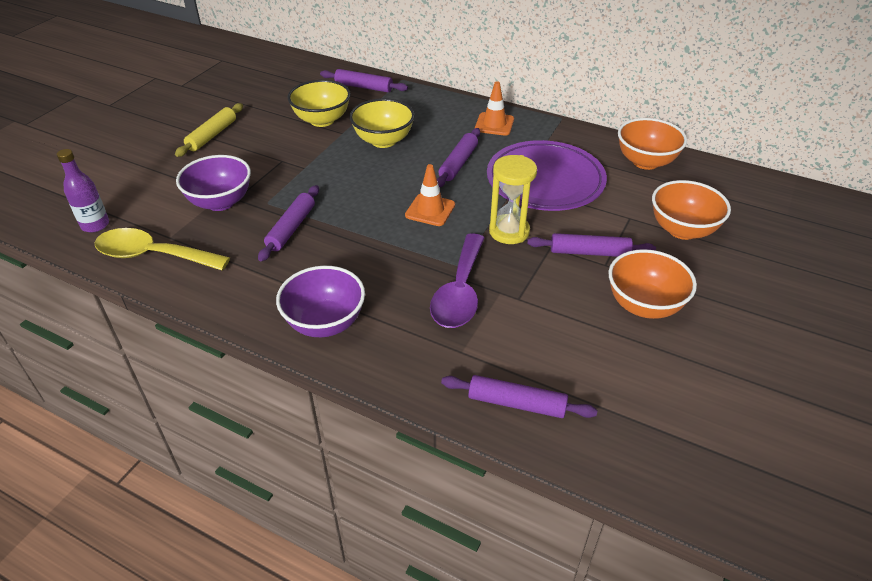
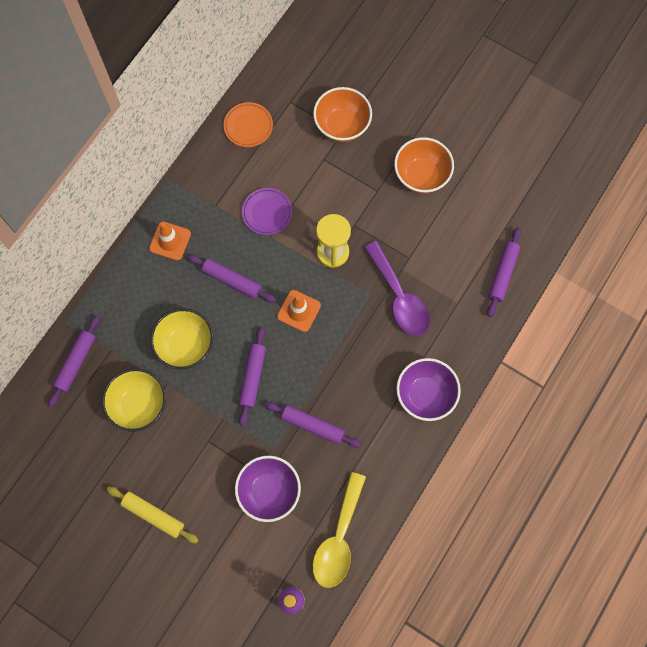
camera: 85 degrees left, 30 degrees up
purple spoon [430,233,484,328] -> purple spoon turned 45 degrees clockwise [364,241,430,336]
purple plate [487,140,607,211] -> purple plate [242,188,292,235], size x0.49
purple rolling pin [527,233,656,257] -> purple rolling pin moved to [239,327,266,426]
orange bowl [618,118,687,170] -> orange plate [224,102,273,147]

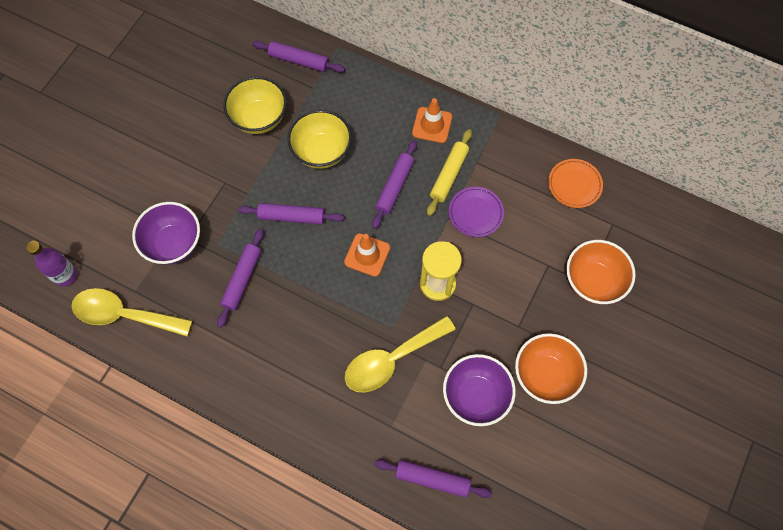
camera: 85 degrees right, 5 degrees down
yellow rolling pin [107,486,199,544] -> yellow rolling pin moved to [427,129,472,216]
purple spoon [364,241,430,336] -> yellow spoon [345,316,456,393]
purple bowl [397,358,461,421] -> purple bowl moved to [443,354,516,426]

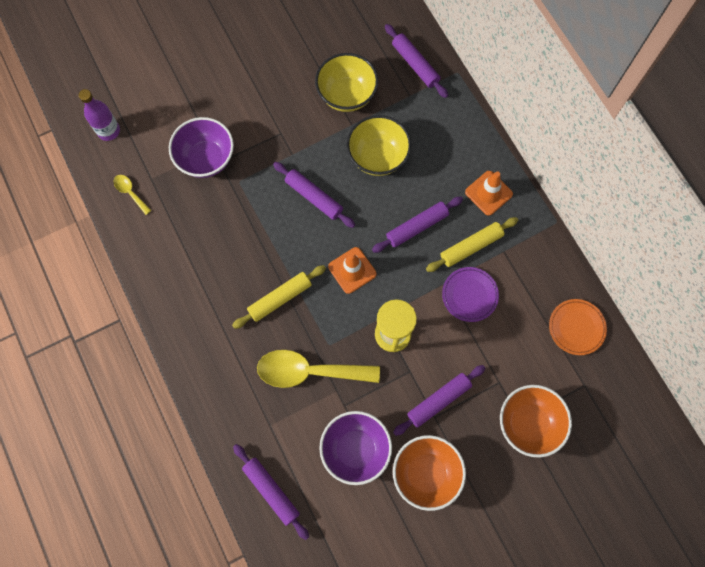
camera: 35 degrees right, 5 degrees up
yellow spoon [72,288,192,336] -> yellow spoon [114,175,152,215], size x0.45
purple rolling pin [217,228,264,328] -> purple rolling pin moved to [393,365,485,436]
none -> yellow rolling pin [232,265,326,329]

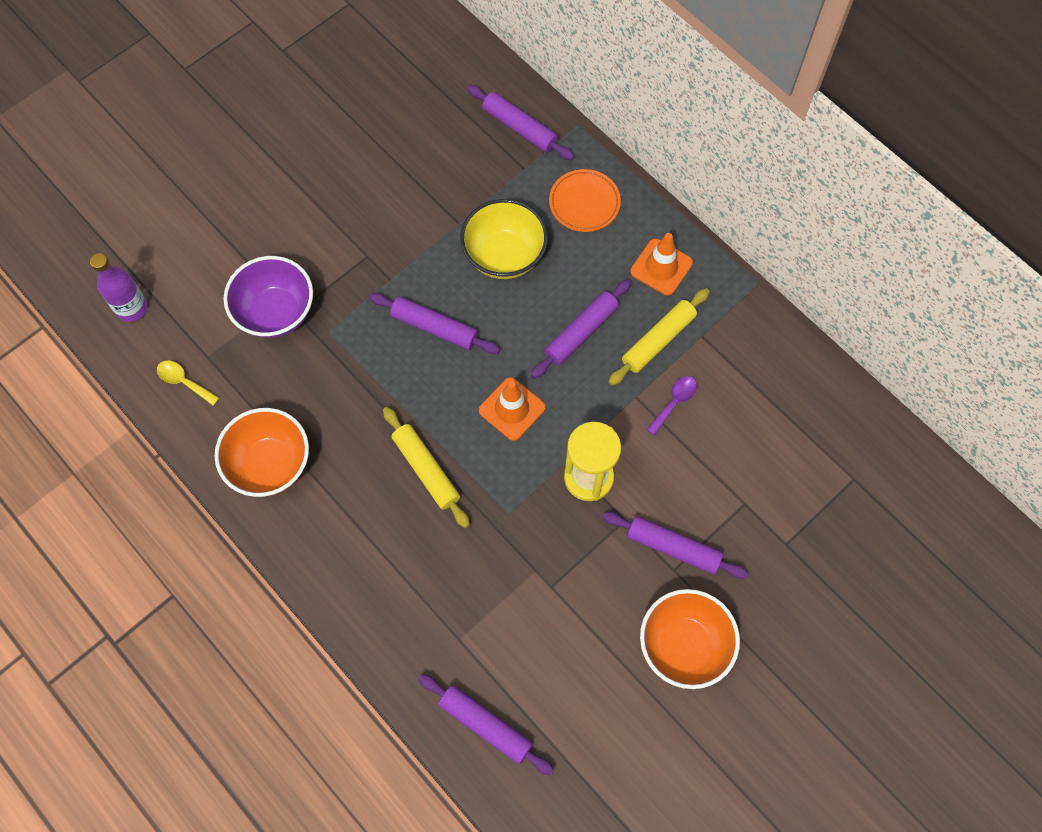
camera: 15 degrees left, 5 degrees down
yellow rolling pin [232,265,326,329] -> yellow rolling pin turned 75 degrees counterclockwise [383,407,470,528]
yellow spoon [257,350,380,388] -> none
yellow bowl [315,53,378,112] -> none
purple bowl [319,411,392,485] -> none
purple rolling pin [393,365,485,436] -> purple rolling pin turned 75 degrees clockwise [602,512,749,579]
purple plate [442,267,499,322] -> purple spoon [646,376,697,435]
orange bowl [500,385,572,458] -> orange bowl moved to [215,408,309,497]
orange plate [549,299,607,355] -> orange plate moved to [549,169,621,232]

